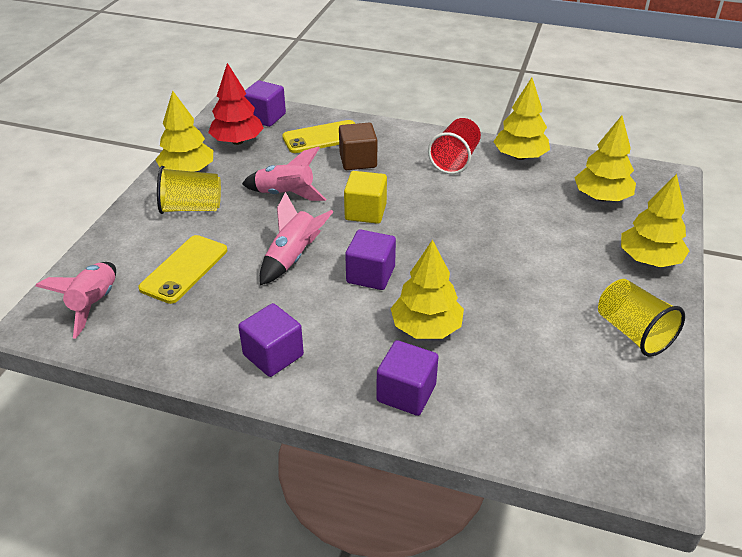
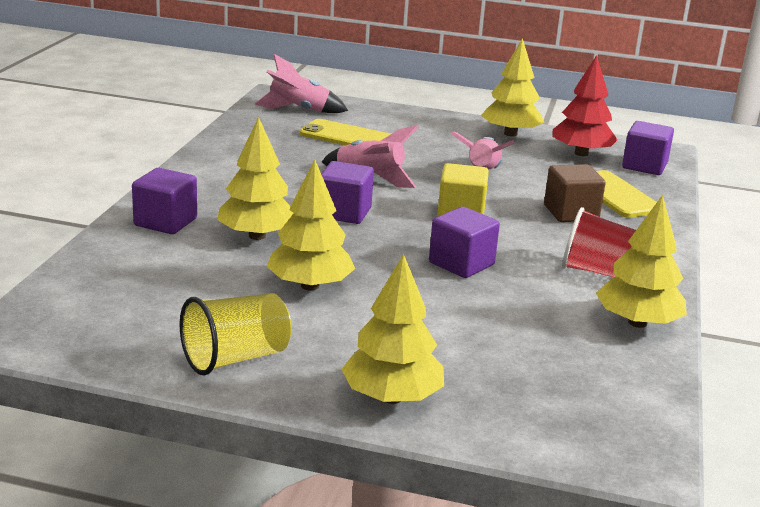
camera: 85 degrees right, 15 degrees down
yellow cup [157,166,221,214] -> none
purple cube [238,303,304,377] -> purple cube moved to [429,207,500,278]
yellow tree [575,116,636,201] -> yellow tree moved to [266,159,355,290]

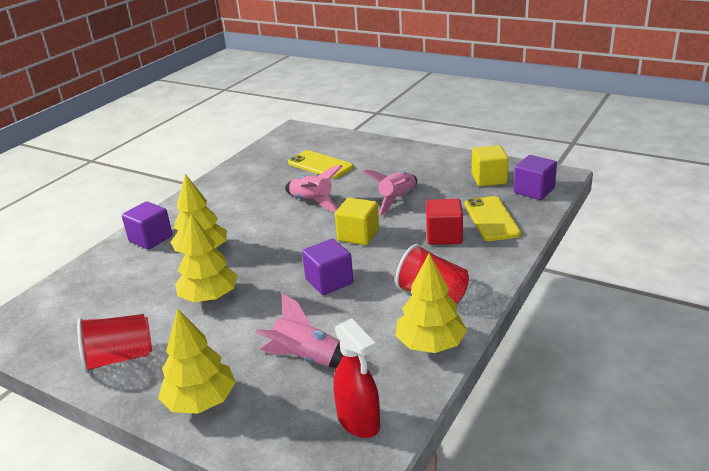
camera: 20 degrees right, 5 degrees up
yellow cup [180,293,292,375] -> red cup [77,314,152,373]
pink rocket [255,54,348,113] -> pink rocket moved to [255,292,343,368]
purple cube [321,161,374,224] -> none
yellow tree [481,38,544,137] -> none
brown cube [544,164,606,222] -> red cube [426,199,463,245]
red tree [553,55,618,156] -> yellow cube [472,145,509,186]
none -> red spray bottle [333,318,380,438]

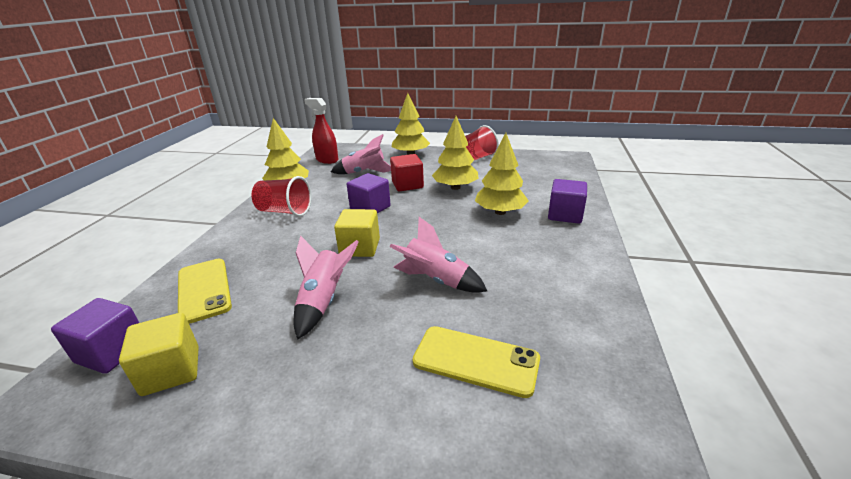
camera: 160 degrees right, 0 degrees up
red cube [426,199,463,245] -> red cube moved to [390,154,424,191]

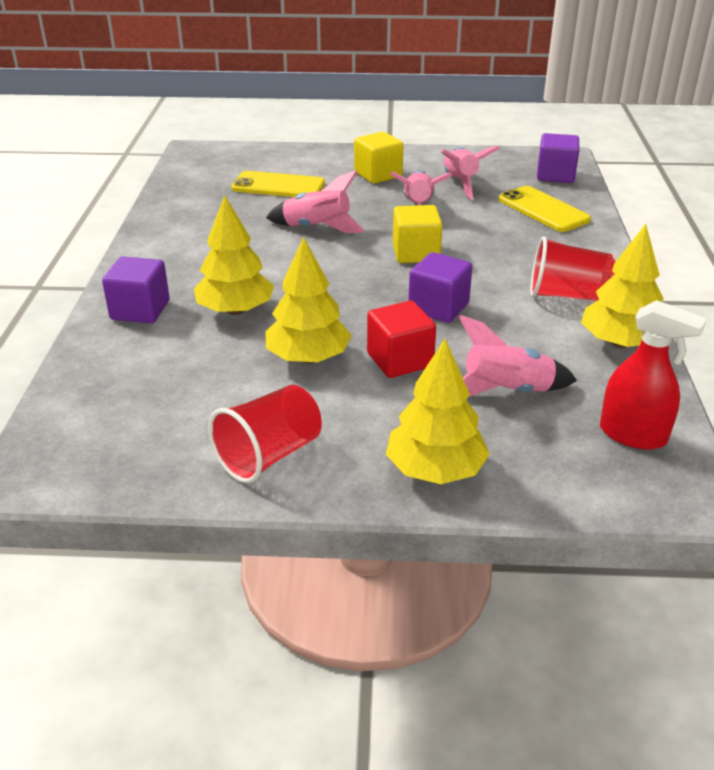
camera: 170 degrees right, 5 degrees up
yellow cube [119,313,199,396] -> yellow cube moved to [354,132,404,184]
none -> pink rocket [441,146,500,199]

